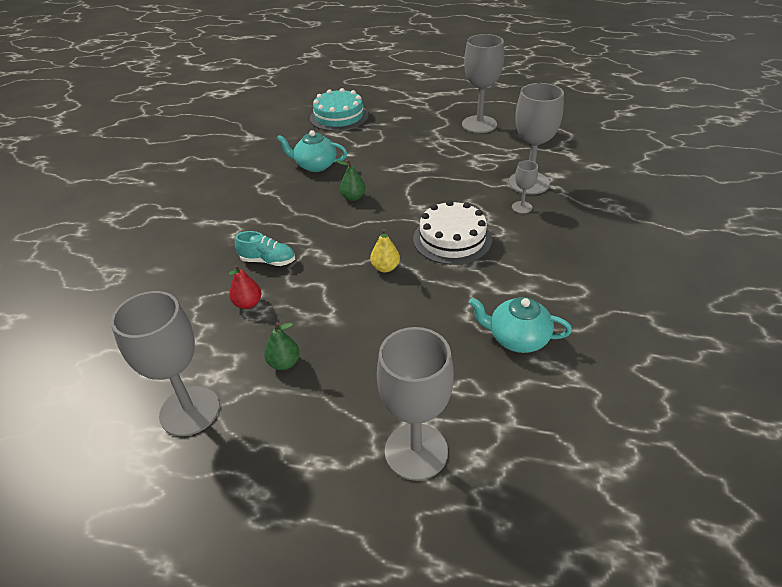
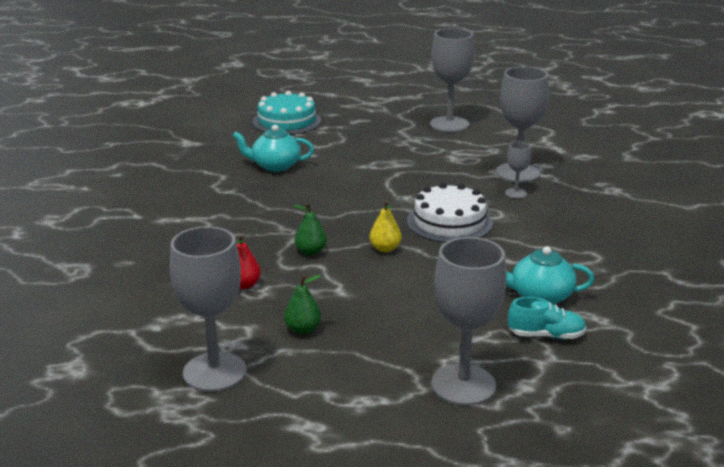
camera: 10 degrees left, 15 degrees down
turquoise shoe [235,231,295,266] -> turquoise shoe moved to [508,297,586,339]
green pear [336,160,366,201] -> green pear moved to [293,203,327,256]

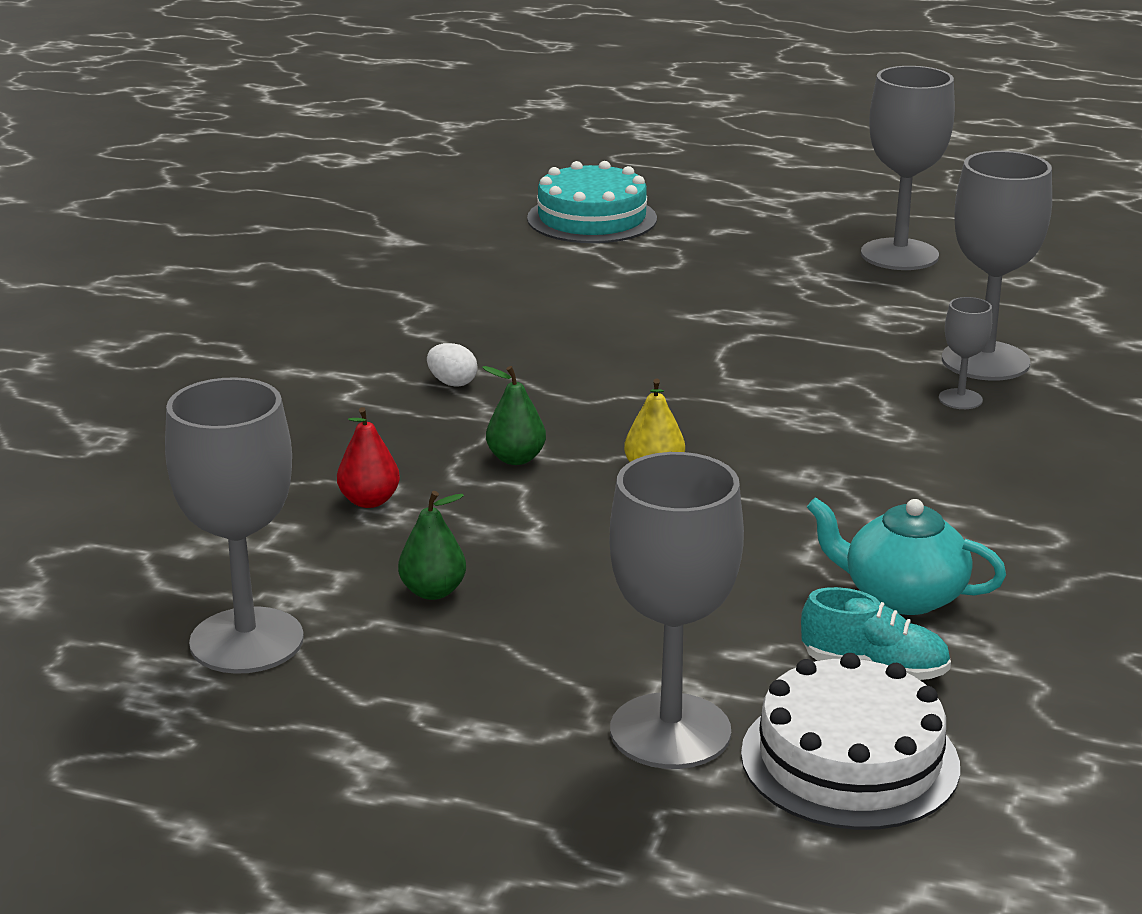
camera: 15 degrees right, 0 degrees up
turquoise teapot [233,125,314,172] -> none
white cake [407,183,493,243] -> white cake moved to [741,653,960,830]
none -> white egg [427,343,478,387]

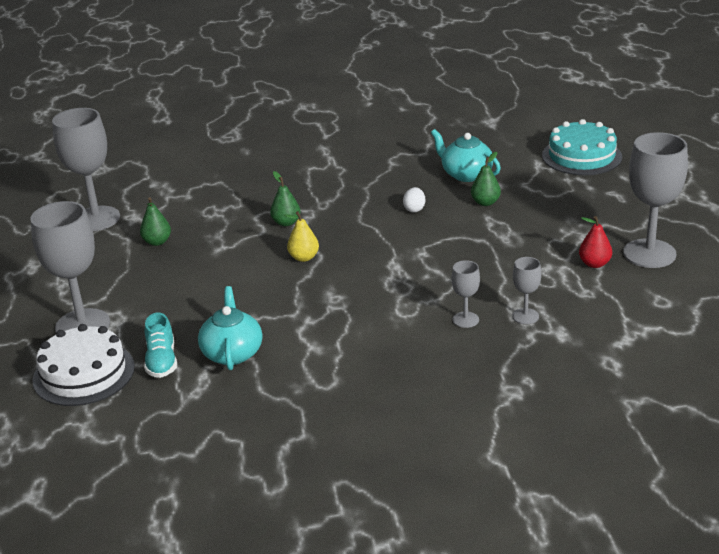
camera: 65 degrees right, 5 degrees up
red pear [337,407,400,508] -> red pear moved to [579,216,612,268]
white egg [427,343,478,387] -> white egg moved to [403,187,425,213]
grey goblet [942,151,1052,381] -> grey goblet [512,257,541,324], size x0.48
none -> turquoise teapot [431,129,501,182]
none -> green pear [471,152,501,206]

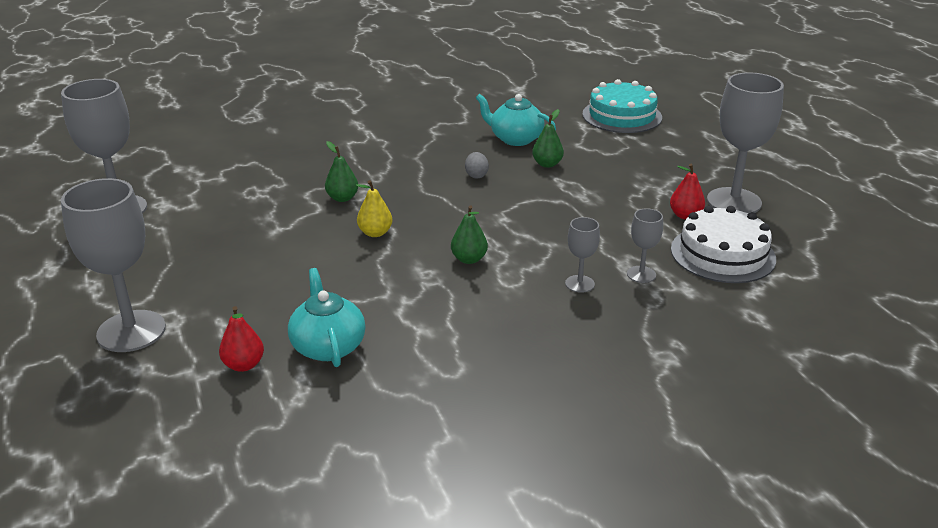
camera: 15 degrees left, 0 degrees up
white cake [32,324,135,406] -> white cake moved to [671,206,776,283]
green pear [140,197,171,246] -> green pear moved to [451,205,488,264]
turquoise shoe [144,313,177,378] -> red pear [219,306,264,372]
white egg [403,187,425,213] -> grey egg [465,152,489,179]

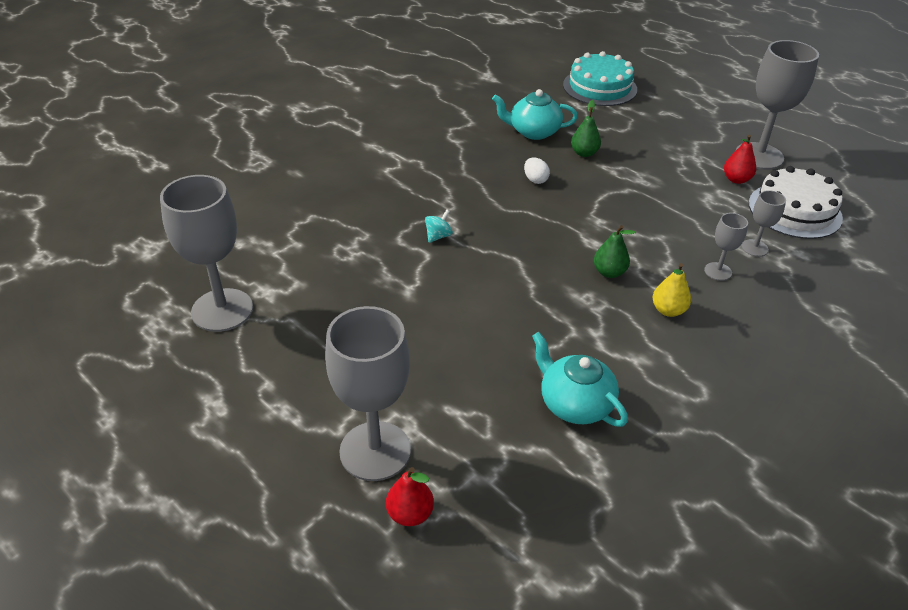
camera: 25 degrees left, 10 degrees up
red pear [219,306,264,372] -> red pear moved to [386,467,434,526]
green pear [325,141,358,202] -> turquoise spinning top [425,209,453,243]
yellow pear [356,180,393,237] -> yellow pear moved to [653,263,691,317]
grey egg [465,152,489,179] -> white egg [524,157,550,184]

